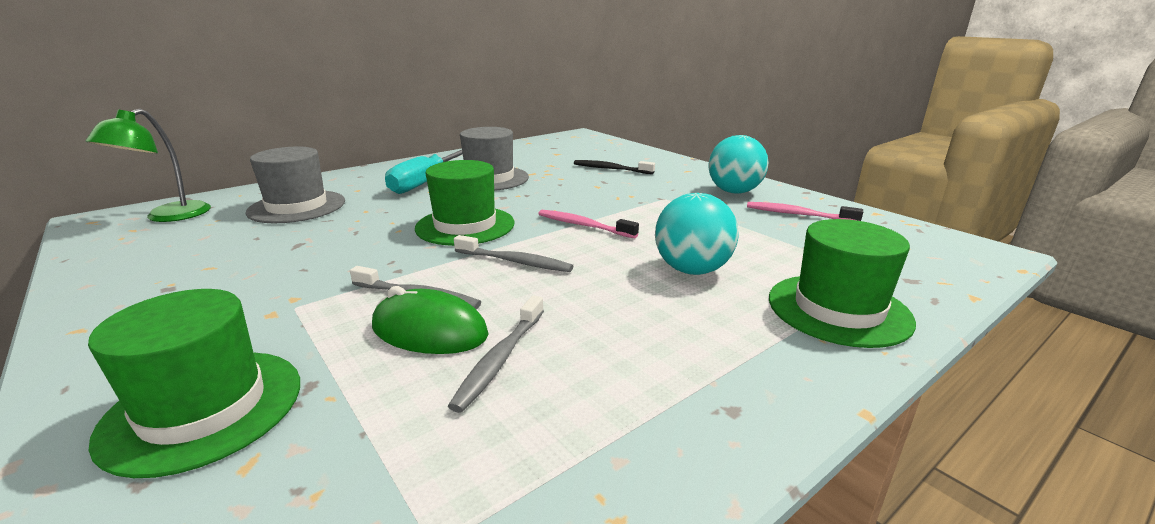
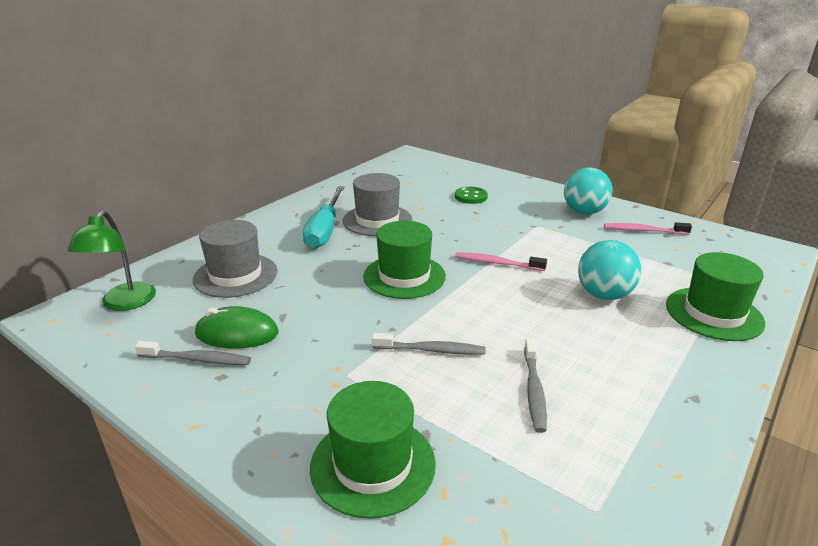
camera: 15 degrees left, 5 degrees up
green mouse [372,286,489,354] -> green mouse moved to [195,306,278,348]
grey toothbrush [454,235,573,272] -> grey toothbrush moved to [135,341,251,365]
black toothbrush [574,160,655,174] -> green button [455,187,488,204]

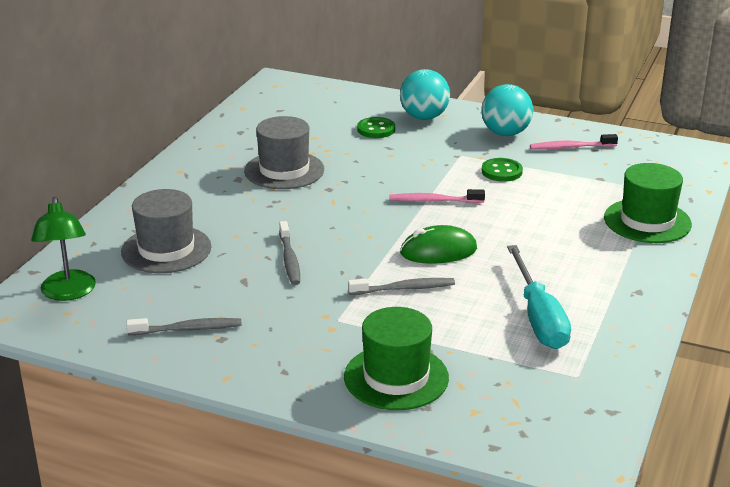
camera: 15 degrees left, 0 degrees up
green mouse [195,306,278,348] -> green mouse moved to [400,225,477,264]
turquoise screwdriver [303,186,344,249] -> turquoise screwdriver moved to [507,245,571,349]
green hat [363,221,446,299] -> none
grey toothbrush [524,338,547,433] -> grey toothbrush moved to [279,221,300,285]
turquoise ball [578,240,641,300] -> turquoise ball moved to [400,69,450,120]
none -> green button [482,158,523,182]

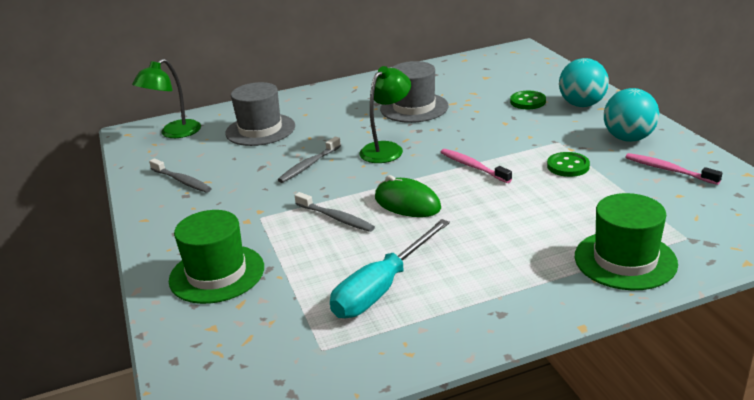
camera: 50 degrees right, 0 degrees up
none -> green lamp [359,66,411,163]

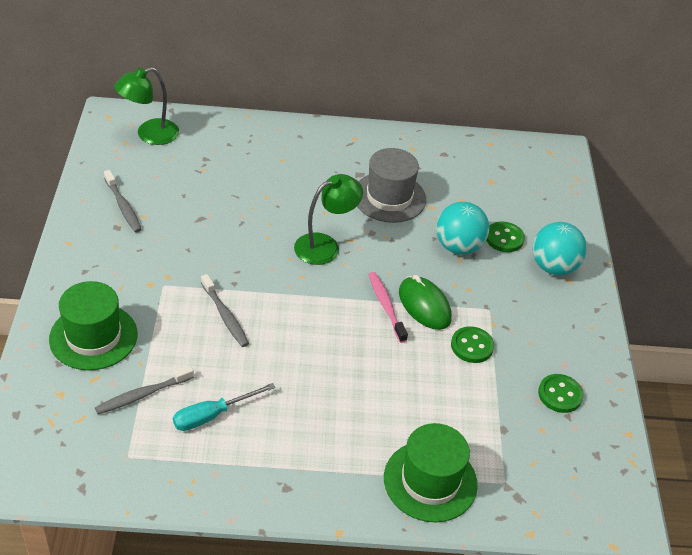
camera: 15 degrees right, 15 degrees up
grey hat [225,82,295,146] -> none
grey toothbrush [278,137,341,183] -> grey toothbrush moved to [95,366,194,414]
turquoise screwdriver [330,219,450,318] -> turquoise screwdriver [173,383,275,431], size x0.66
green mouse [375,175,441,217] -> green mouse moved to [399,275,452,330]
turquoise ball [604,88,659,142] -> turquoise ball moved to [436,202,489,255]
pink toothbrush [626,153,722,185] -> green button [538,374,584,413]

